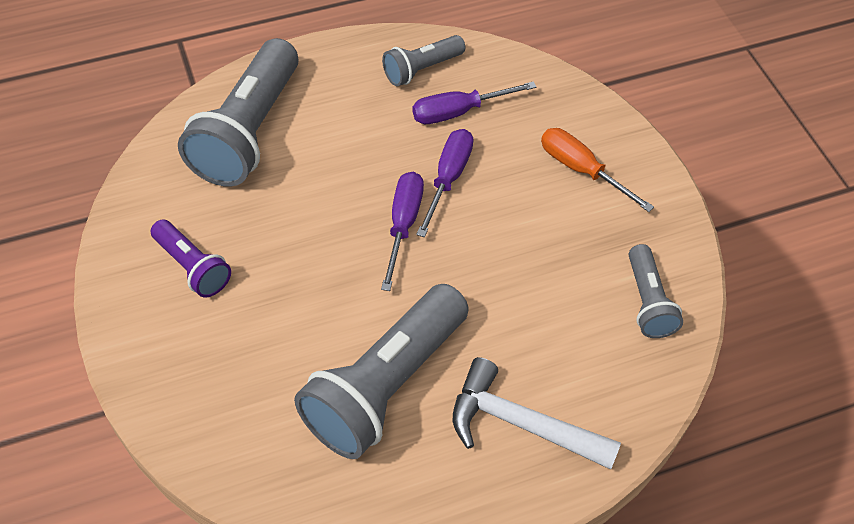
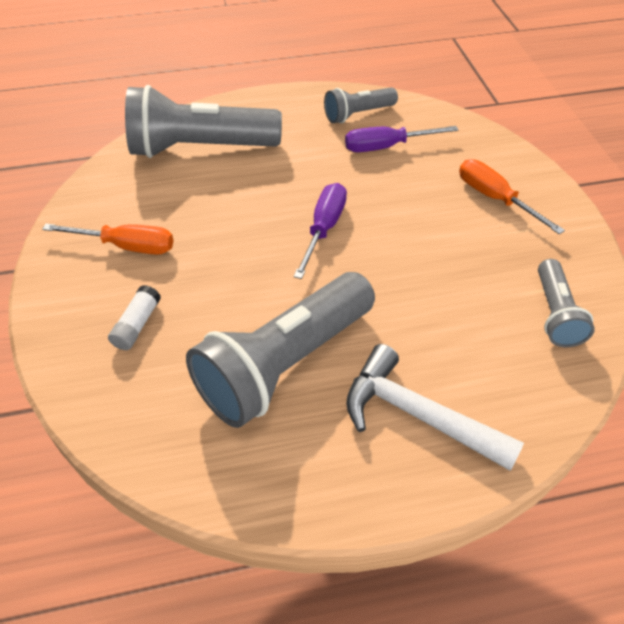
camera: 10 degrees right, 5 degrees down
purple flashlight [151,219,231,297] -> orange screwdriver [42,224,174,255]
grey flashlight [178,38,299,187] -> grey flashlight turned 60 degrees clockwise [125,85,282,158]
purple screwdriver [416,129,474,237] -> none
none -> white glue stick [108,285,161,350]

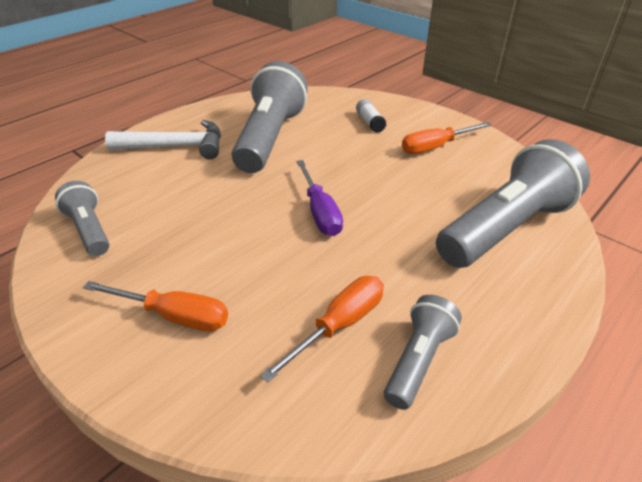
camera: 145 degrees right, 10 degrees down
purple screwdriver [345,126,458,152] -> orange screwdriver [260,276,384,383]

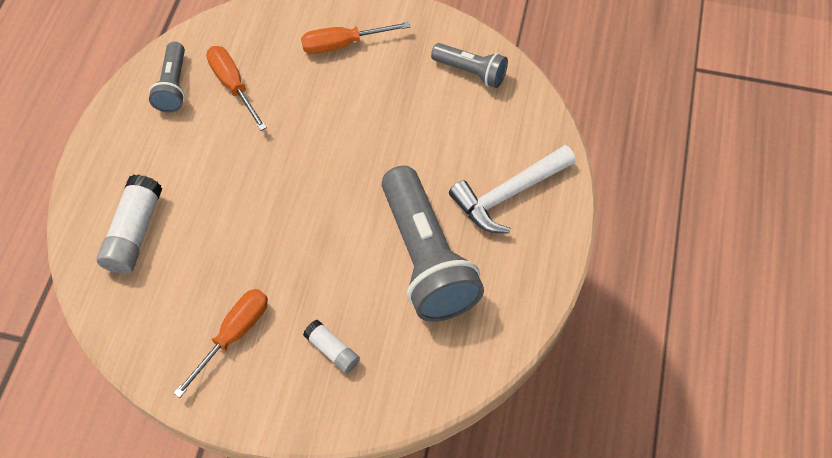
camera: 150 degrees right, 20 degrees up
orange screwdriver [260,276,384,383] -> orange screwdriver turned 135 degrees clockwise [206,46,267,131]
purple screwdriver [296,160,343,236] -> none
grey flashlight [436,139,590,268] -> white glue stick [97,175,162,274]

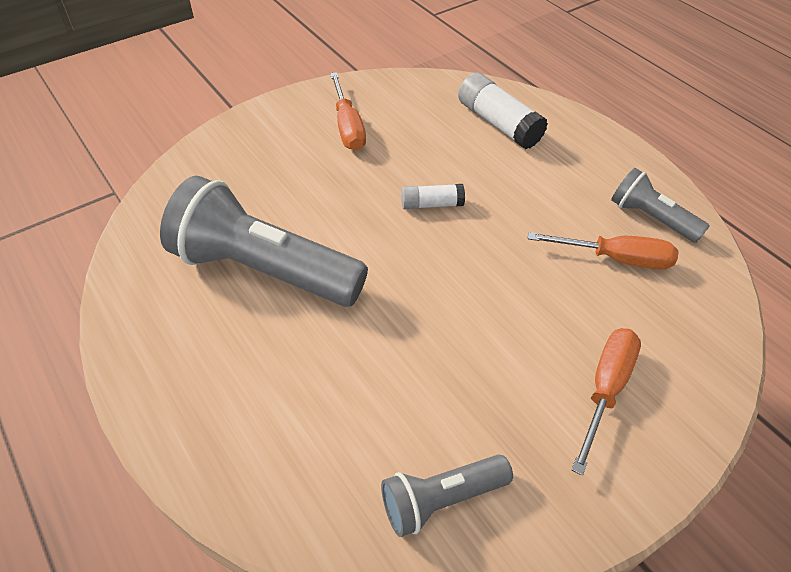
camera: 130 degrees right, 10 degrees down
white glue stick [303,320,360,374] -> white glue stick moved to [401,184,465,210]
white hammer [449,145,576,234] -> none

